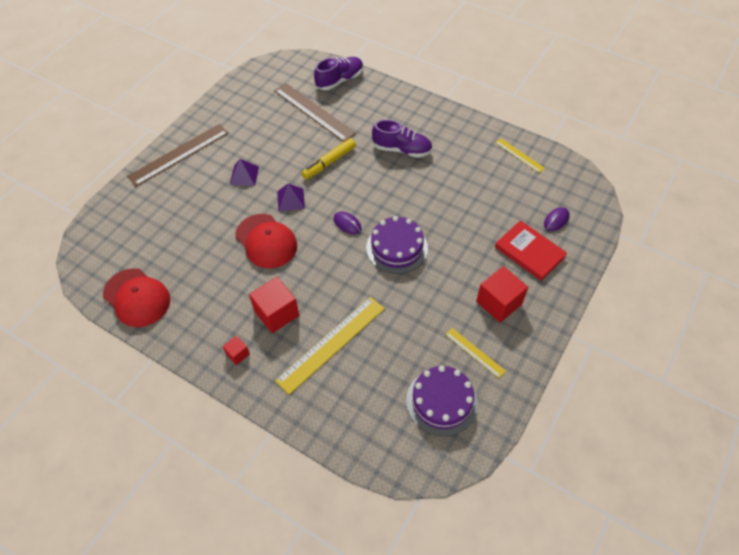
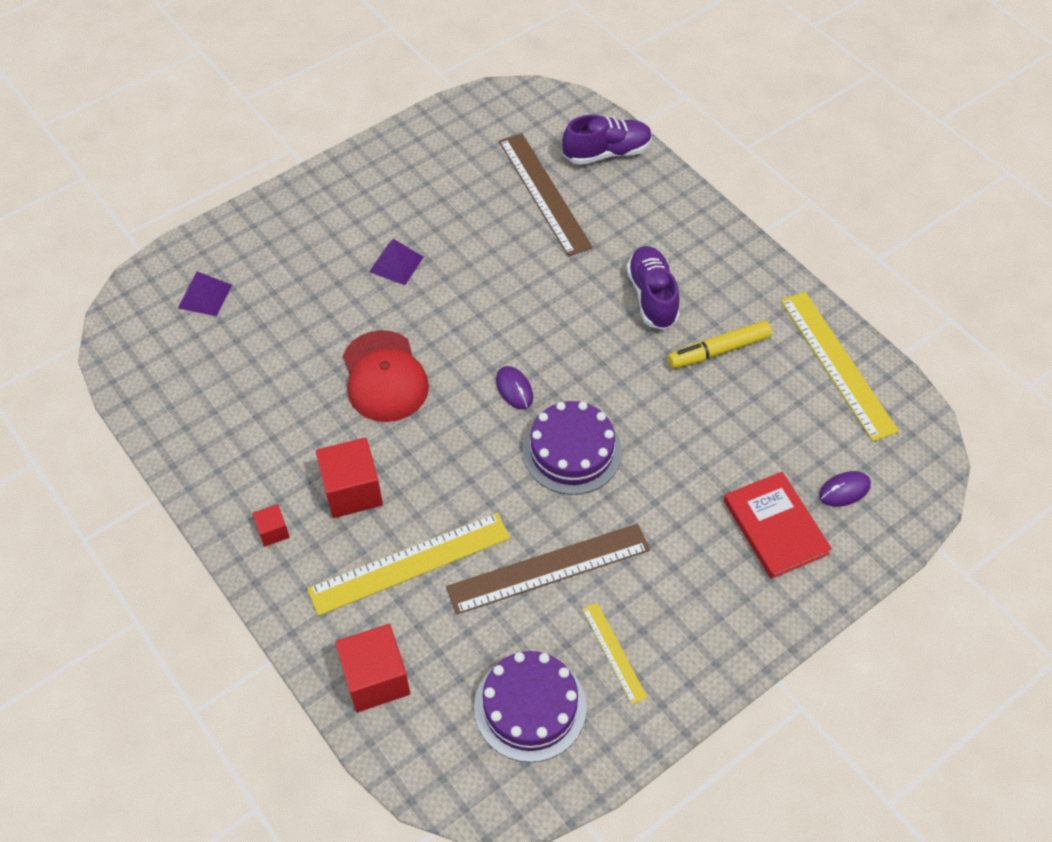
camera: 20 degrees right, 0 degrees up
red cap [103,268,170,327] -> none
brown ruler [127,124,229,186] -> brown ruler moved to [446,524,650,615]
purple pyramid [277,183,305,212] -> purple pyramid moved to [178,271,232,316]
yellow marker [301,138,356,180] -> yellow marker moved to [667,320,772,369]
purple shoe [372,119,432,158] -> purple shoe turned 135 degrees counterclockwise [627,246,680,330]
red cube [476,266,528,323] -> red cube moved to [335,624,410,712]
yellow ruler [495,138,545,173] -> yellow ruler [781,292,899,442], size x1.92

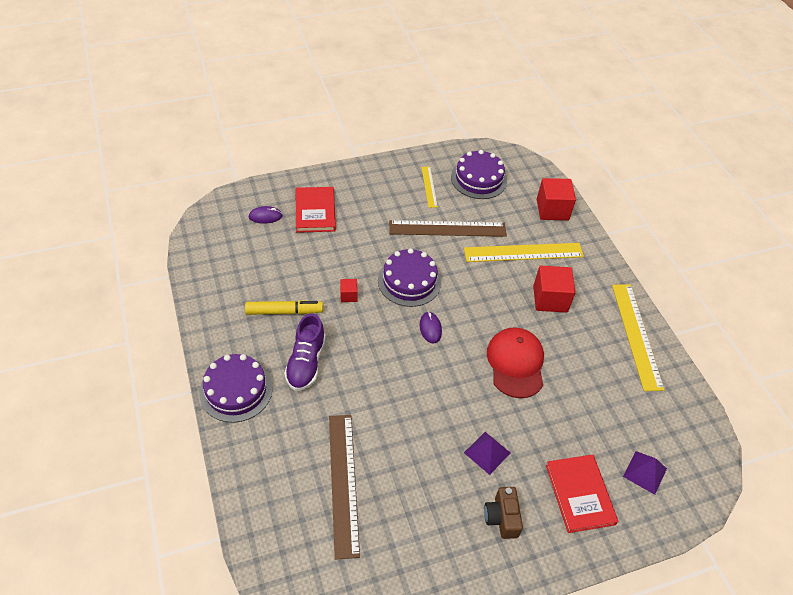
camera: 165 degrees left, 5 degrees down
red cube [252,504,290,547] -> red cube moved to [340,279,358,302]
purple shoe [562,115,652,165] -> none
yellow ruler [781,292,899,442] -> yellow ruler moved to [612,284,664,391]
none -> purple cake [199,354,273,423]
none -> brown camera [484,487,523,539]
none -> red book [546,454,618,533]

